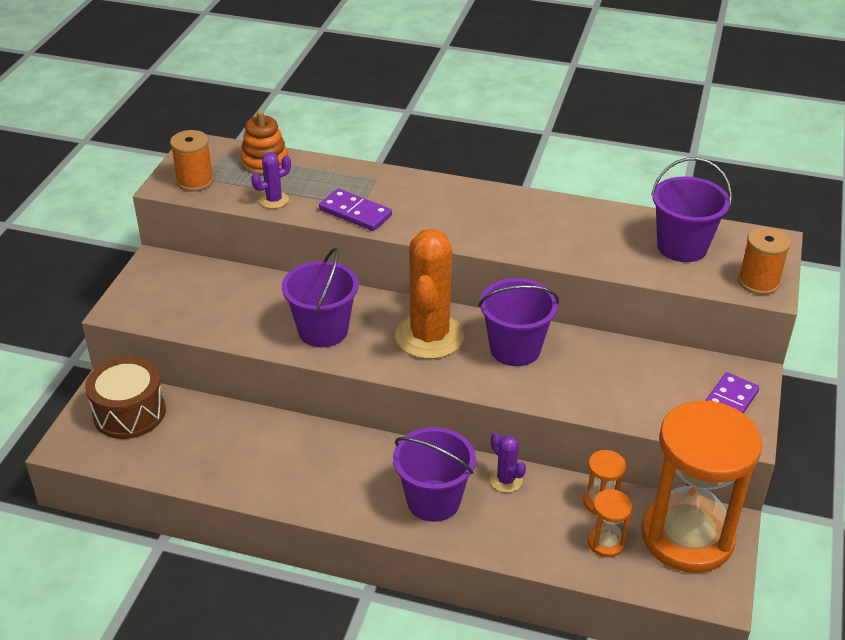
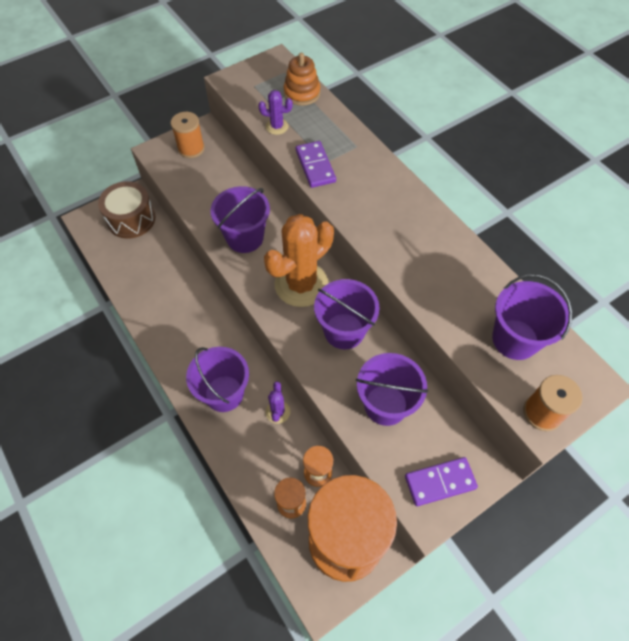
camera: 40 degrees right, 20 degrees up
orange spool [170,130,214,192] -> orange spool moved to [171,112,205,158]
none -> purple bucket [356,353,428,426]

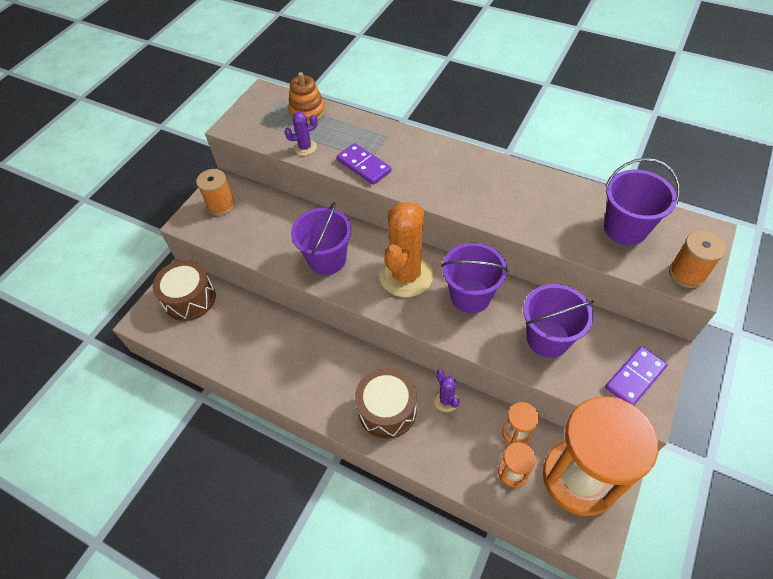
camera: 25 degrees left, 5 degrees down
purple bucket [186,347,249,412] -> brown drum [355,368,417,439]

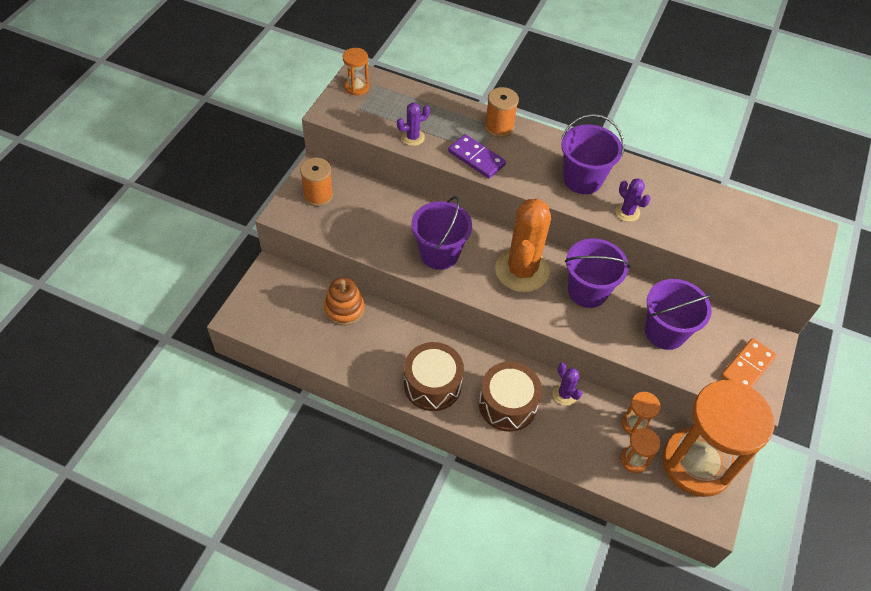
camera: 10 degrees left, 0 degrees up
brown drum [153,260,216,321] -> brown drum moved to [404,342,464,411]
orange stacking toy [288,72,326,123] -> orange stacking toy moved to [324,277,365,326]
purple bucket [604,158,680,245] -> purple bucket moved to [561,114,624,194]
purple domino [605,346,668,405] -> orange domino [721,338,777,387]
orange spool [669,230,726,288] -> orange spool moved to [484,87,519,138]
none -> orange hourglass [343,48,369,95]
none -> purple cactus [615,178,651,222]

